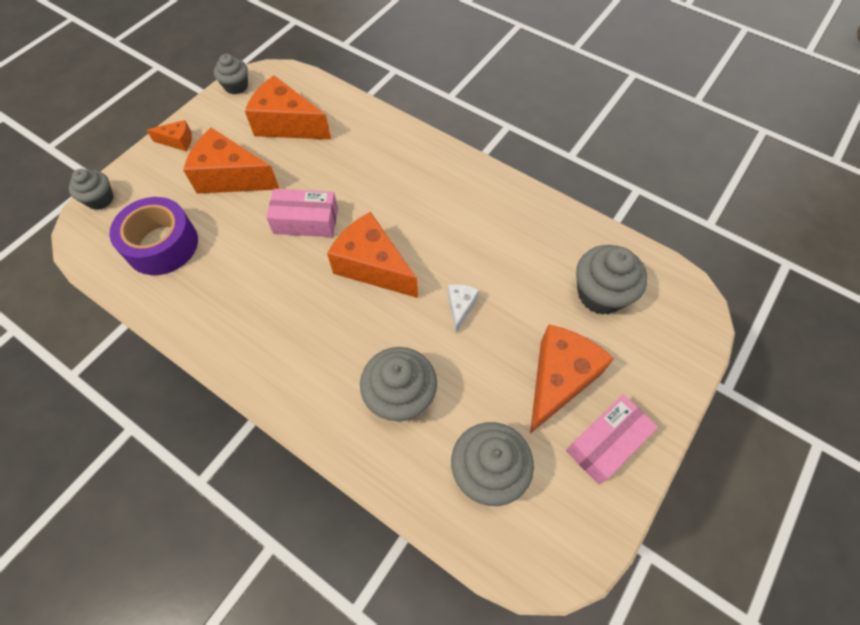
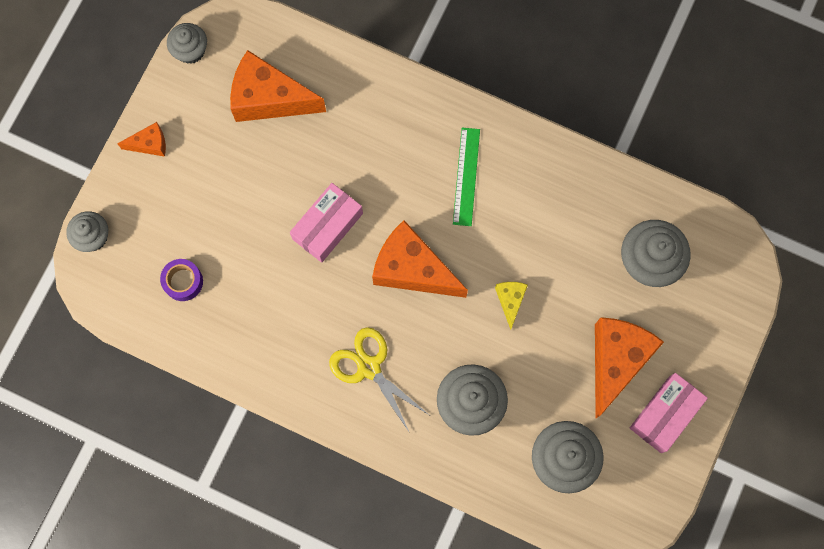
camera: 10 degrees left, 15 degrees up
purple tape [109,197,198,275] -> purple tape [160,259,203,301], size x0.52
orange cheese [183,128,280,194] -> none
pink box [266,189,338,237] -> pink box turned 45 degrees counterclockwise [290,183,363,262]
white cheese [448,284,479,333] -> yellow cheese [495,282,528,330]
none -> yellow scissors [329,327,429,432]
none -> green ruler [453,128,480,226]

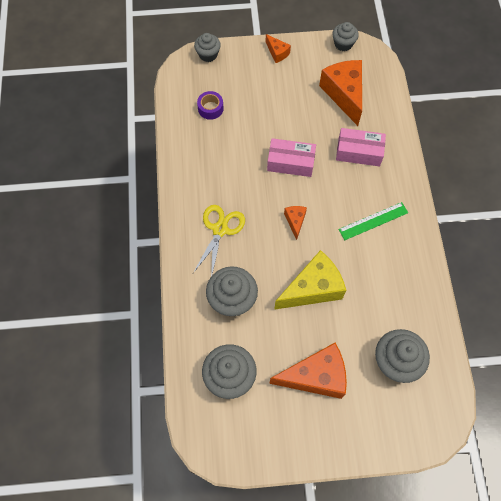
camera: 60 degrees right, 10 degrees down
orange cheese [372,220,468,298] -> orange cheese [284,206,307,240], size x0.48
yellow cheese [495,282,528,330] -> yellow cheese [274,250,346,310], size x2.07
pink box [630,373,708,453] -> pink box moved to [336,128,386,166]

